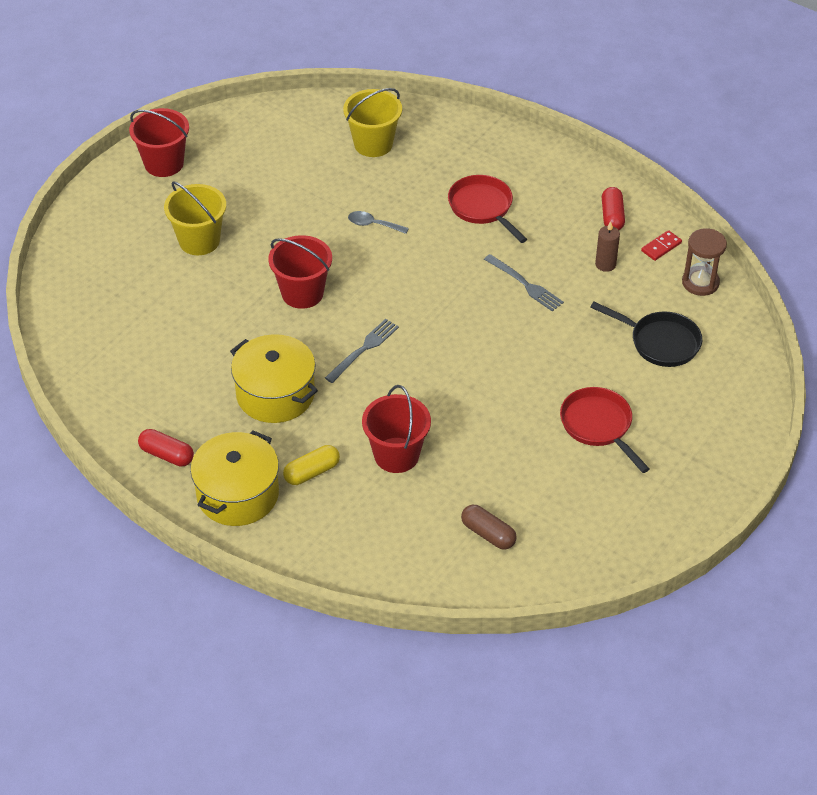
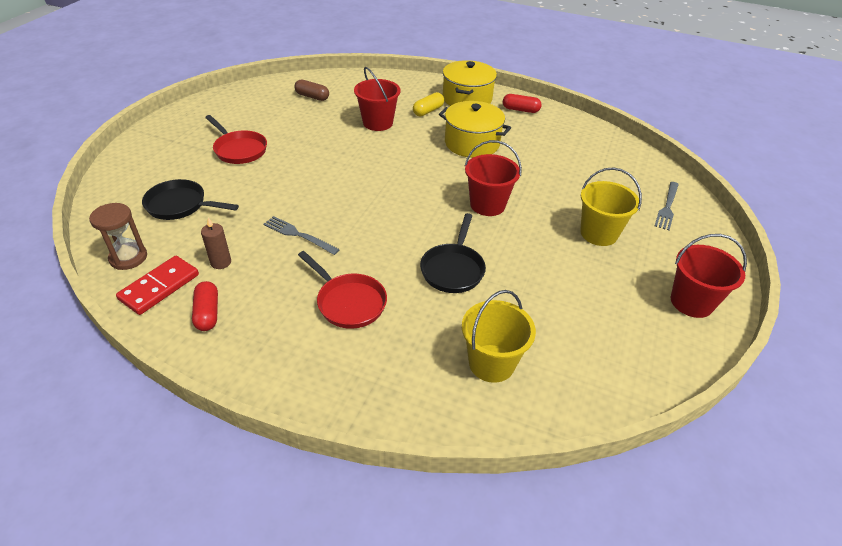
camera: 165 degrees right, 5 degrees down
grey fork [325,319,399,383] -> grey fork moved to [655,182,679,230]
grey spoon [348,211,409,234] -> black pan [420,213,486,293]
red domino [641,230,682,261] -> red domino [116,256,199,315], size x1.77

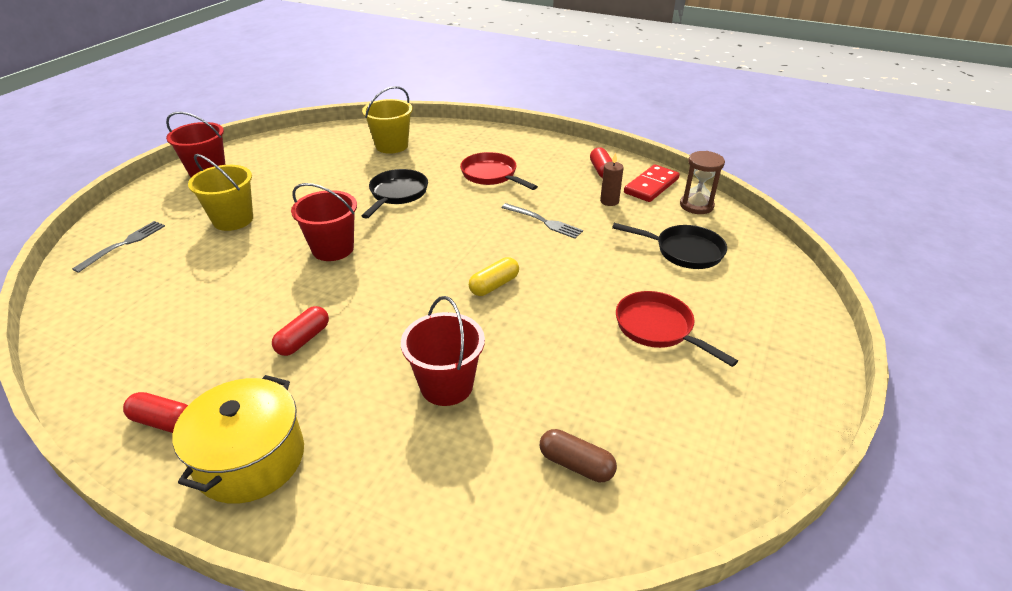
camera: 175 degrees left, 5 degrees down
yellow capsule [413,92,444,116] -> yellow capsule moved to [469,257,519,296]
yellow pot [439,101,511,158] -> red capsule [272,306,329,356]

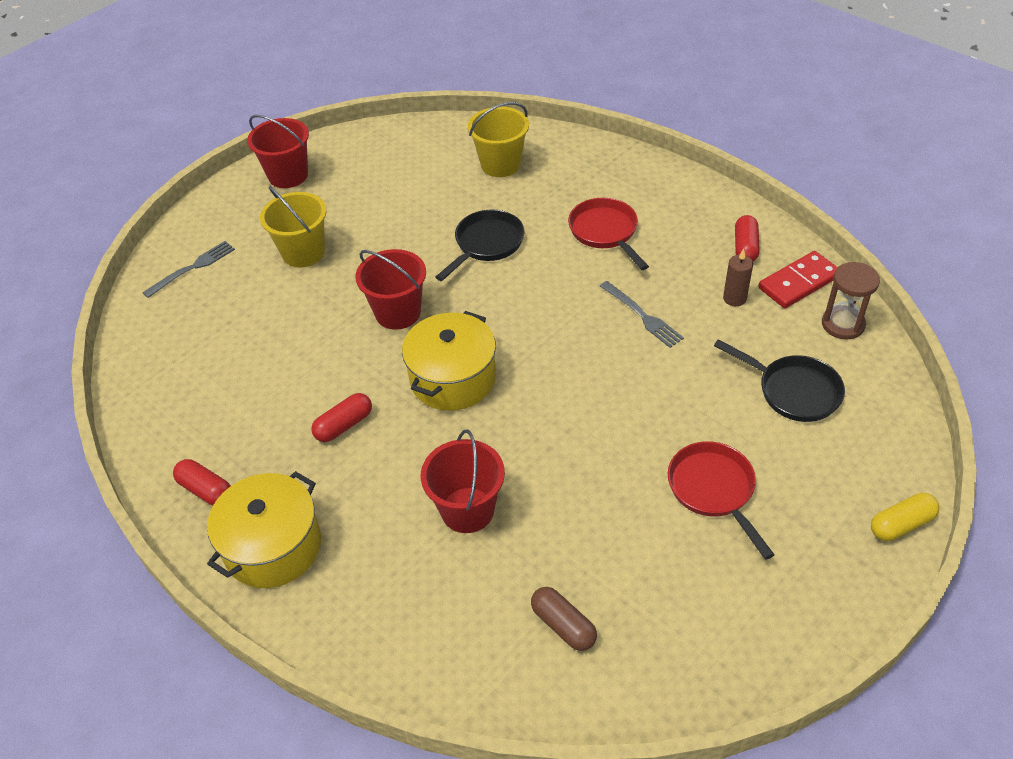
camera: 20 degrees right, 10 degrees up
yellow capsule [469,257,519,296] -> yellow capsule moved to [871,493,939,541]
none -> yellow pot [402,311,496,411]

